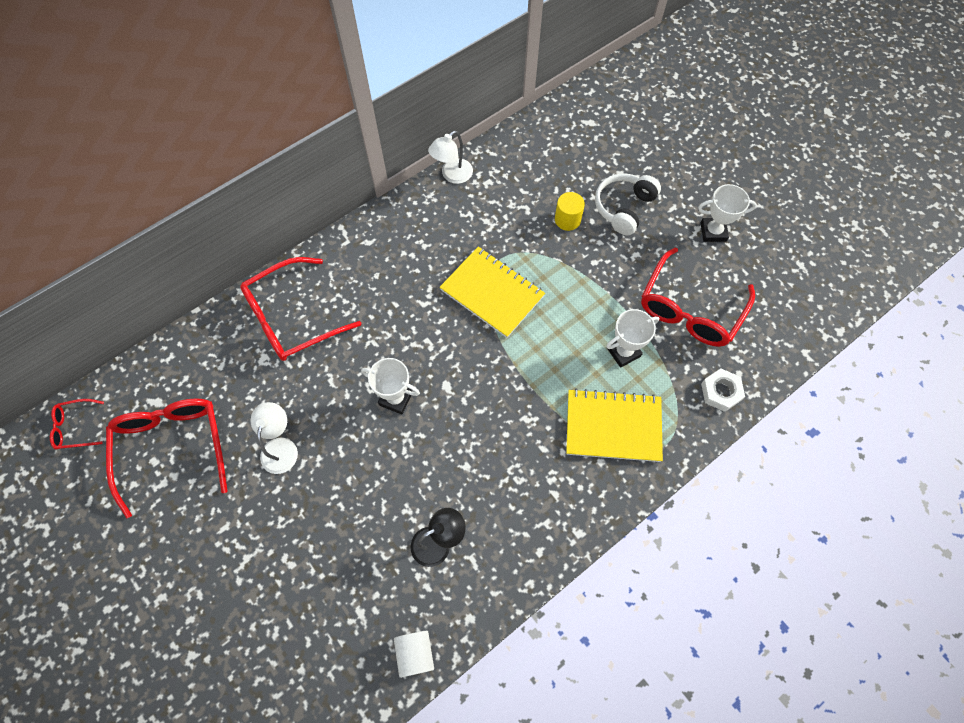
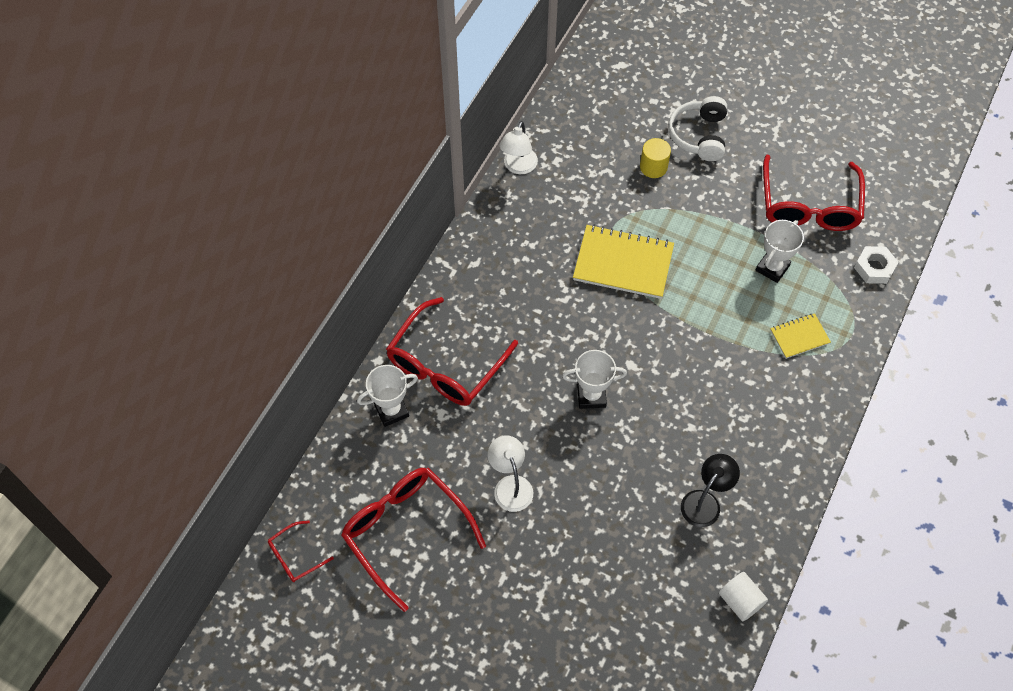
camera: 25 degrees left, 5 degrees down
yellow notebook [566,389,663,462] -> yellow notebook [770,313,831,359], size x0.53
white trophy [698,184,757,242] -> white trophy moved to [357,365,418,427]

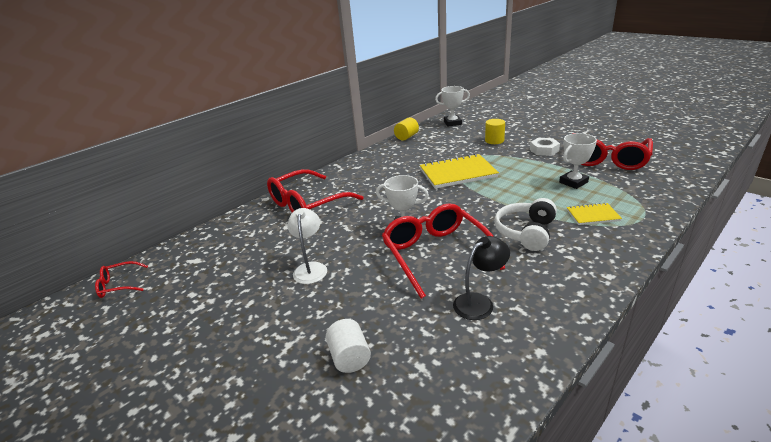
camera: 20 degrees right, 30 degrees down
red glasses [341,468,486,612] -> red glasses moved to [382,203,505,299]
white trophy [357,365,418,427] -> white trophy moved to [435,86,470,127]
white lamp [499,121,538,174] -> yellow cylinder [394,117,419,141]
yellow notebook [573,225,674,299] -> yellow notebook turned 45 degrees counterclockwise [420,154,499,189]
white headphones [668,96,727,161] -> white headphones moved to [494,198,557,251]
white cylinder [719,572,768,621] -> white cylinder moved to [326,319,371,373]
white nut [854,246,898,284] -> white nut moved to [530,138,560,156]

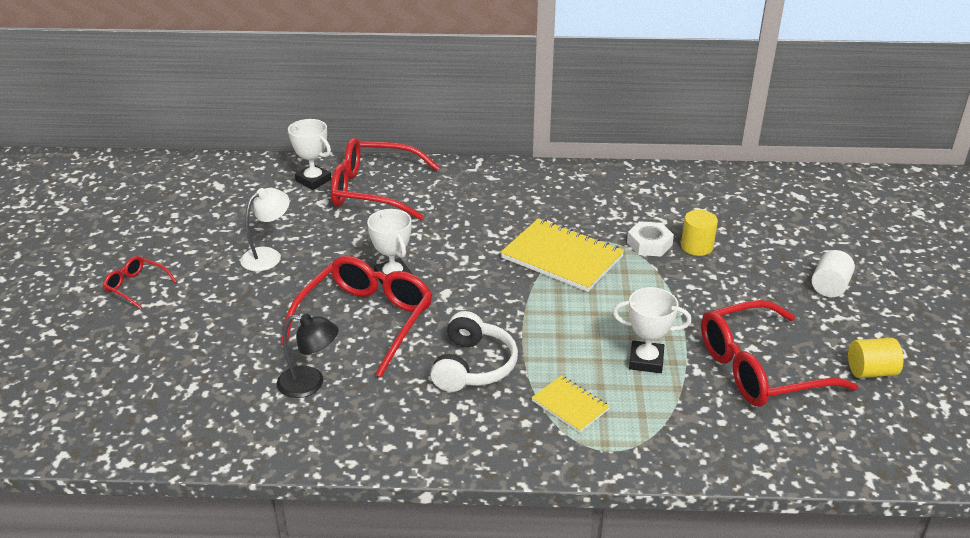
camera: 45 degrees right, 5 degrees up
red glasses [95,261,148,298] -> red glasses moved to [103,256,177,309]
white cylinder [326,319,371,373] -> white cylinder moved to [812,250,855,297]
yellow cylinder [394,117,419,141] -> yellow cylinder moved to [848,338,903,378]
white trophy [435,86,470,127] -> white trophy moved to [288,119,332,190]
white headphones [494,198,557,251] -> white headphones turned 120 degrees clockwise [431,311,518,392]
white nut [530,138,560,156] -> white nut moved to [627,221,674,257]

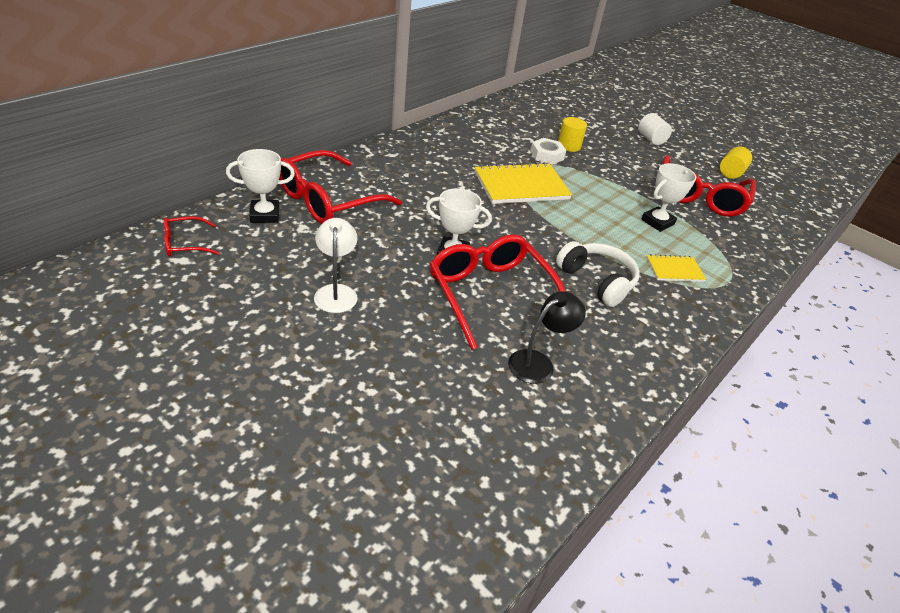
camera: 55 degrees left, 5 degrees up
red glasses [103,256,177,309] -> red glasses moved to [164,216,219,257]

